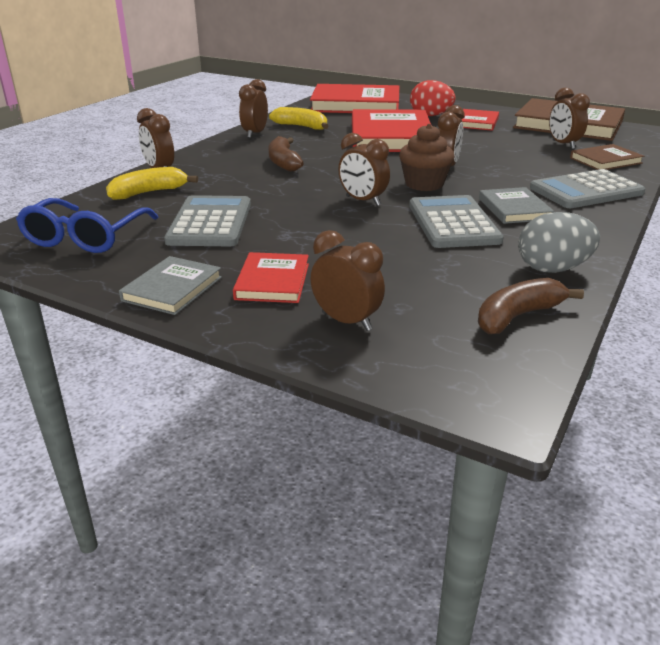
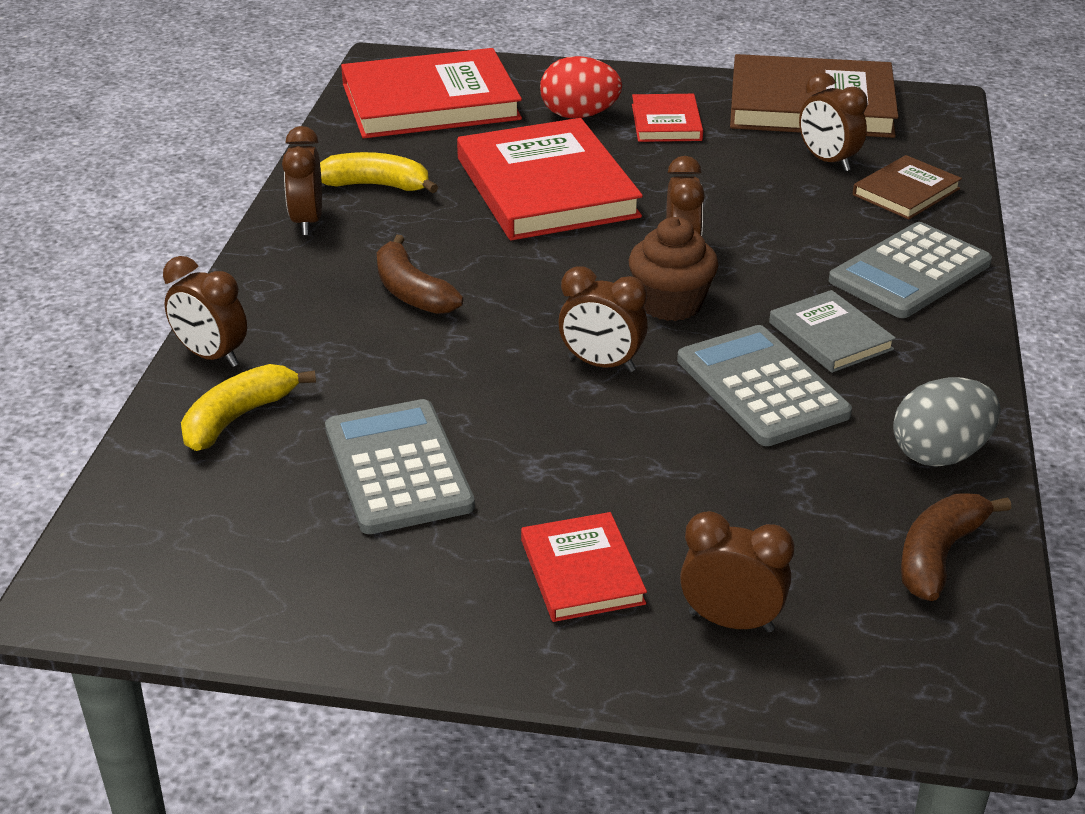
camera: 20 degrees left, 5 degrees up
blue glasses [16,198,158,253] -> none
grey book [119,256,222,315] -> none

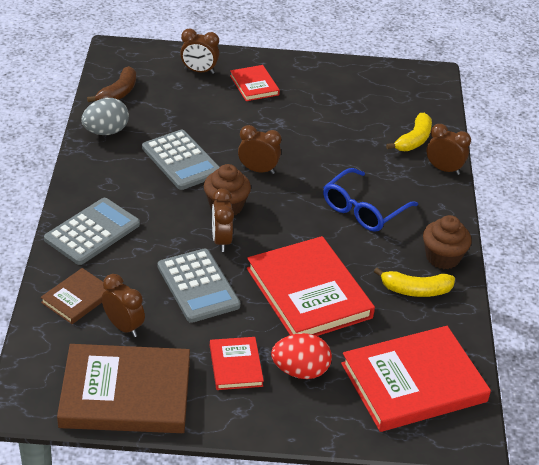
camera: 170 degrees right, 5 degrees up
brown clock [282,126,322,235] -> brown cupcake [423,215,472,269]
grey calculator [325,399,475,534] -> grey calculator moved to [158,248,240,323]
brown banana [377,235,463,314] -> blue glasses [323,168,418,232]
grey book [769,290,896,373] -> none

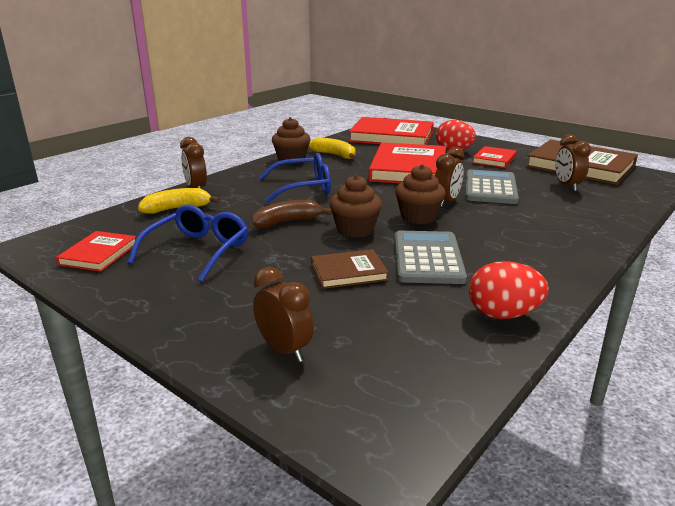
camera: 140 degrees left, 15 degrees down
brown book [41,268,106,324] -> brown book moved to [311,249,389,289]
grey calculator [44,198,140,265] -> none
grey egg [81,98,129,135] -> red egg [469,261,549,319]
brown banana [87,66,136,102] -> brown banana moved to [252,200,332,228]
red book [230,65,280,101] -> red book moved to [56,231,136,272]
brown clock [238,125,281,174] -> brown cupcake [329,175,382,238]
none -> blue glasses [128,205,248,282]

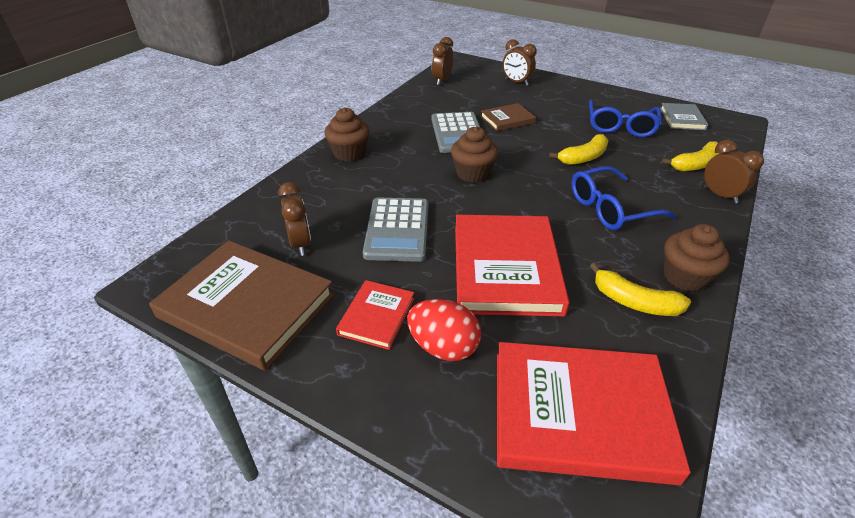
camera: 170 degrees right, 15 degrees up
red book [56,231,136,272] -> grey book [660,103,708,130]
brown banana [252,200,332,228] -> yellow banana [549,134,609,165]
brown cupcake [329,175,382,238] -> brown cupcake moved to [324,108,370,162]
brown clock [435,147,464,207] -> brown clock moved to [432,37,453,85]
red egg [469,261,549,319] -> none

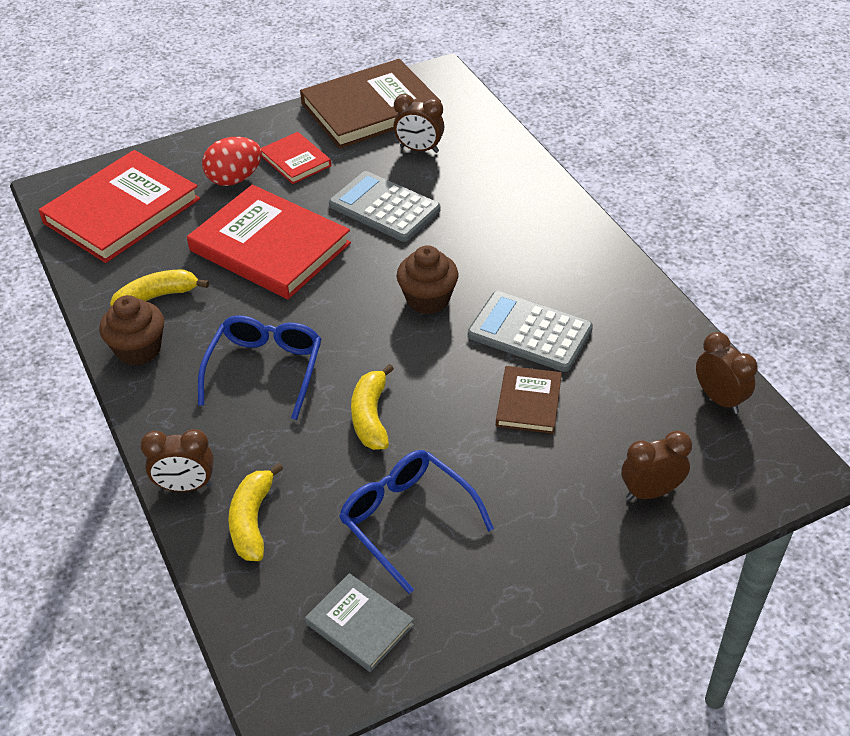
camera: 125 degrees right, 5 degrees up
brown cupcake [324,108,370,162] -> none

